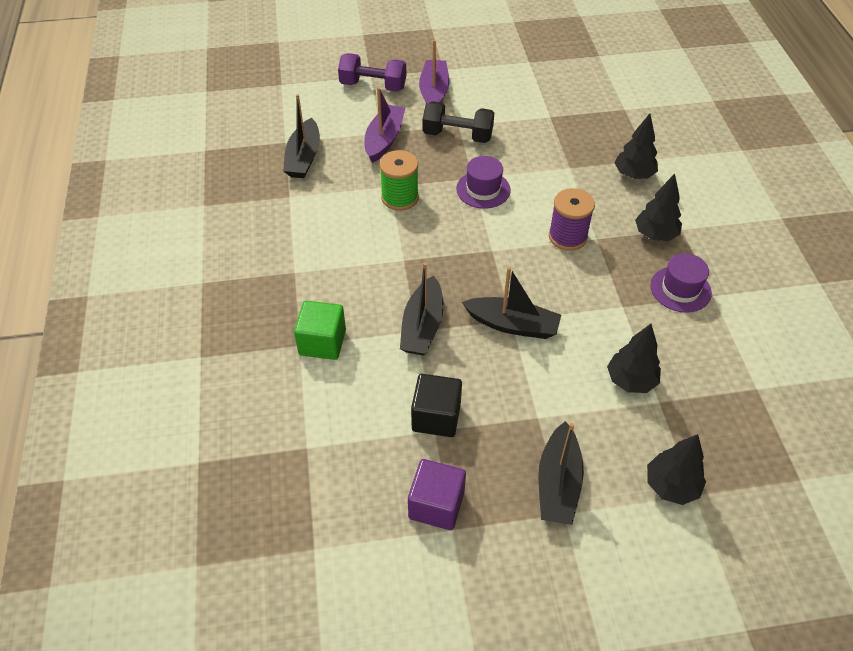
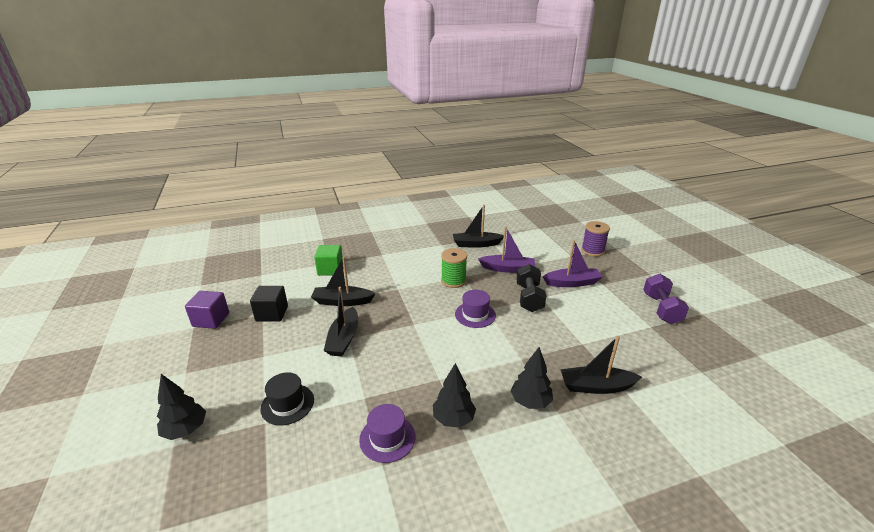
camera: 80 degrees right, 20 degrees down
purple dumbbell [338,53,406,92] -> purple dumbbell moved to [643,274,689,324]
black boat [538,421,584,525] -> black boat moved to [561,336,642,394]
purple spool [549,188,595,251] -> purple spool moved to [581,221,610,257]
black tree [607,324,661,393] -> black hat [260,372,314,425]

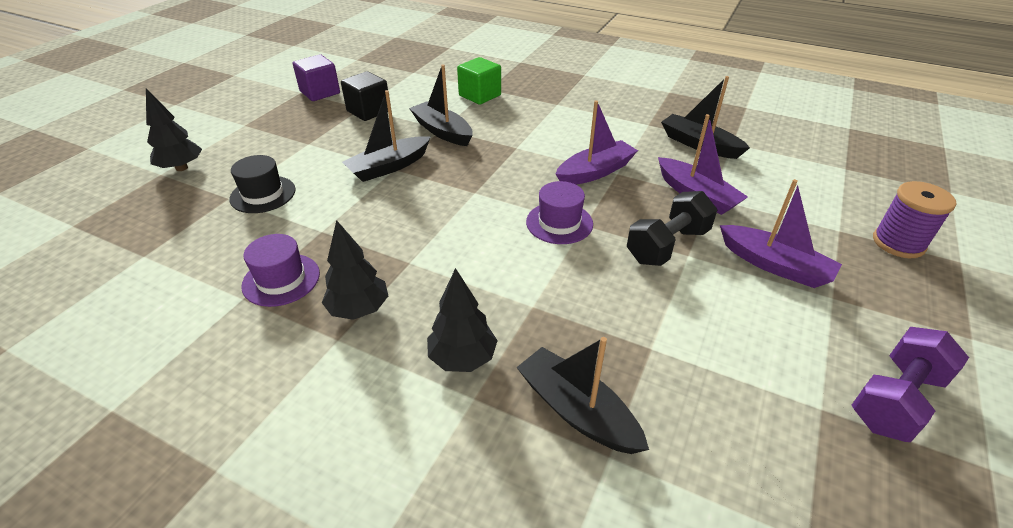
camera: 45 degrees right, 10 degrees up
green spool [441,248,467,288] -> purple boat [556,101,638,185]

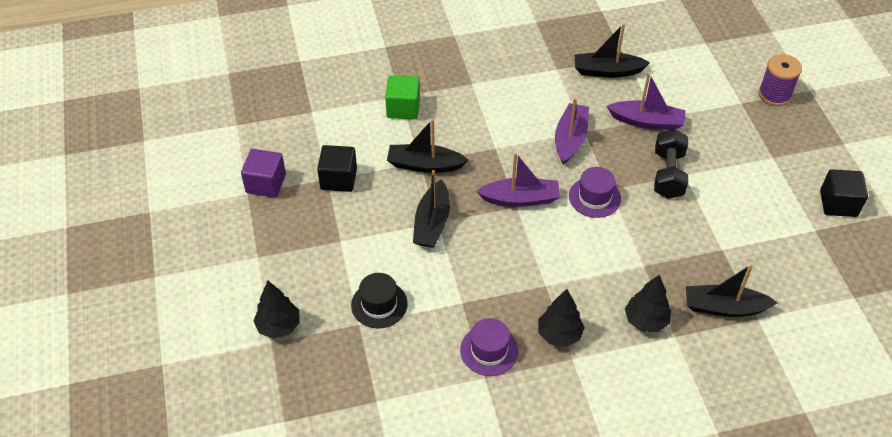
camera: 40 degrees left, 10 degrees up
purple boat [720,179,842,288] -> purple boat moved to [476,153,560,207]
purple dumbbell [852,327,969,442] -> black cube [820,169,868,217]

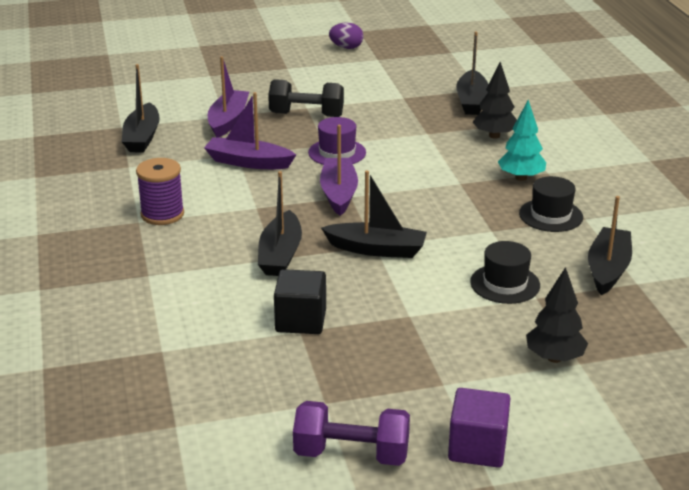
camera: 90 degrees left, 20 degrees down
purple cube [241,149,286,198] -> purple cube moved to [448,388,511,468]
green cube [385,75,420,119] -> none
purple hat [460,318,518,376] -> black hat [519,176,583,232]
black tree [538,289,585,347] -> turquoise tree [498,100,546,181]
purple spool [758,54,802,106] -> purple spool moved to [136,158,184,225]
black cube [820,169,868,217] -> purple egg [329,22,363,49]
none -> purple dumbbell [293,401,410,466]
none -> black boat [588,196,632,295]

